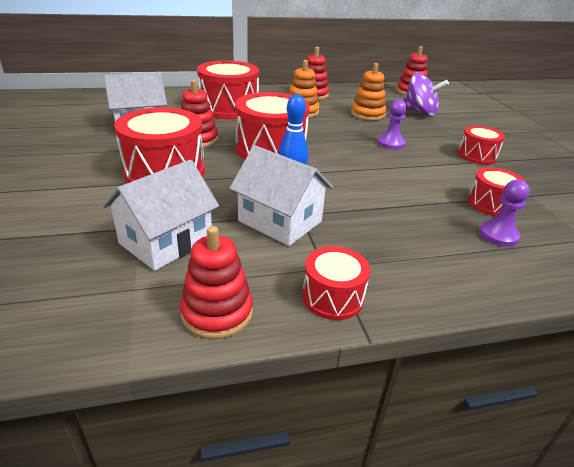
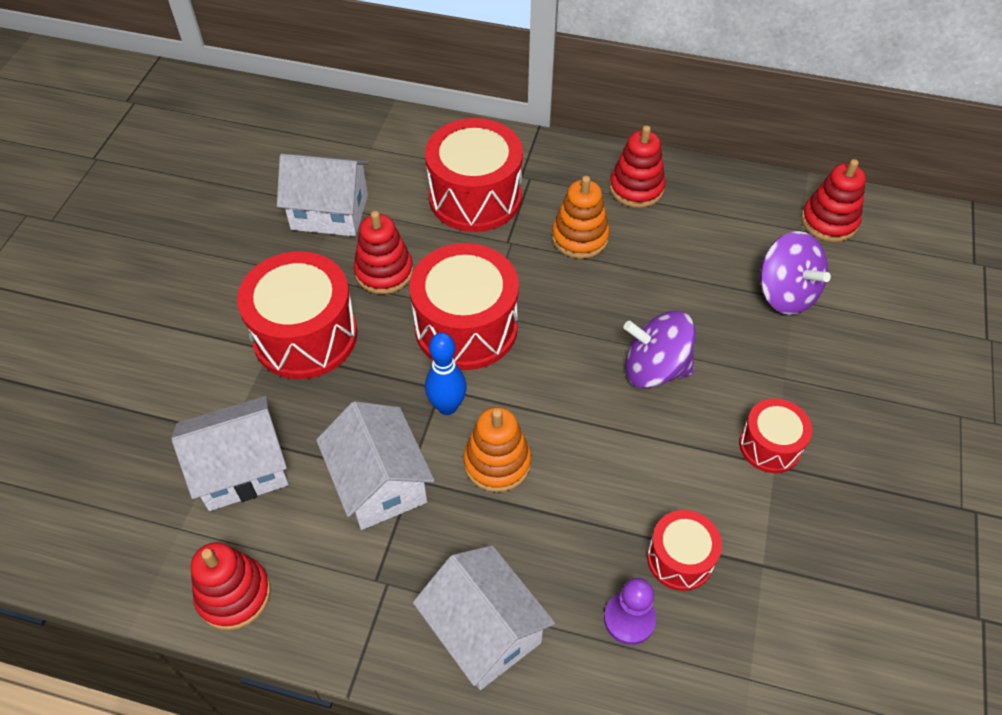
camera: 30 degrees right, 20 degrees up
red drum [302,246,371,320] -> none
orange stacking toy [351,63,386,121] -> orange stacking toy moved to [463,407,531,492]
purple pawn [378,99,407,150] -> purple spinning top [623,311,695,388]
none -> white house [413,545,555,690]

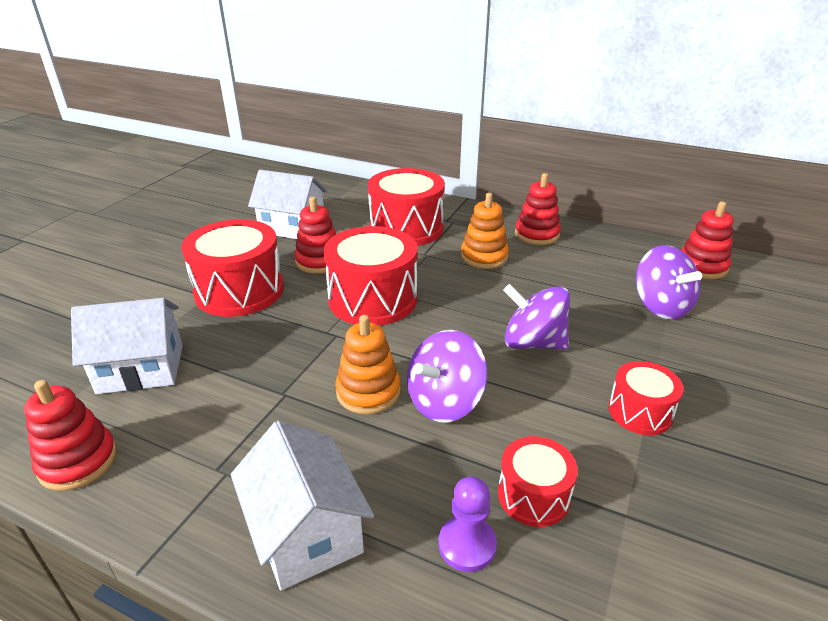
camera: 10 degrees right, 20 degrees down
white house [316,401,435,530] -> none
blue bowling pin [425,332,467,415] -> none
none -> purple spinning top [407,330,487,422]

